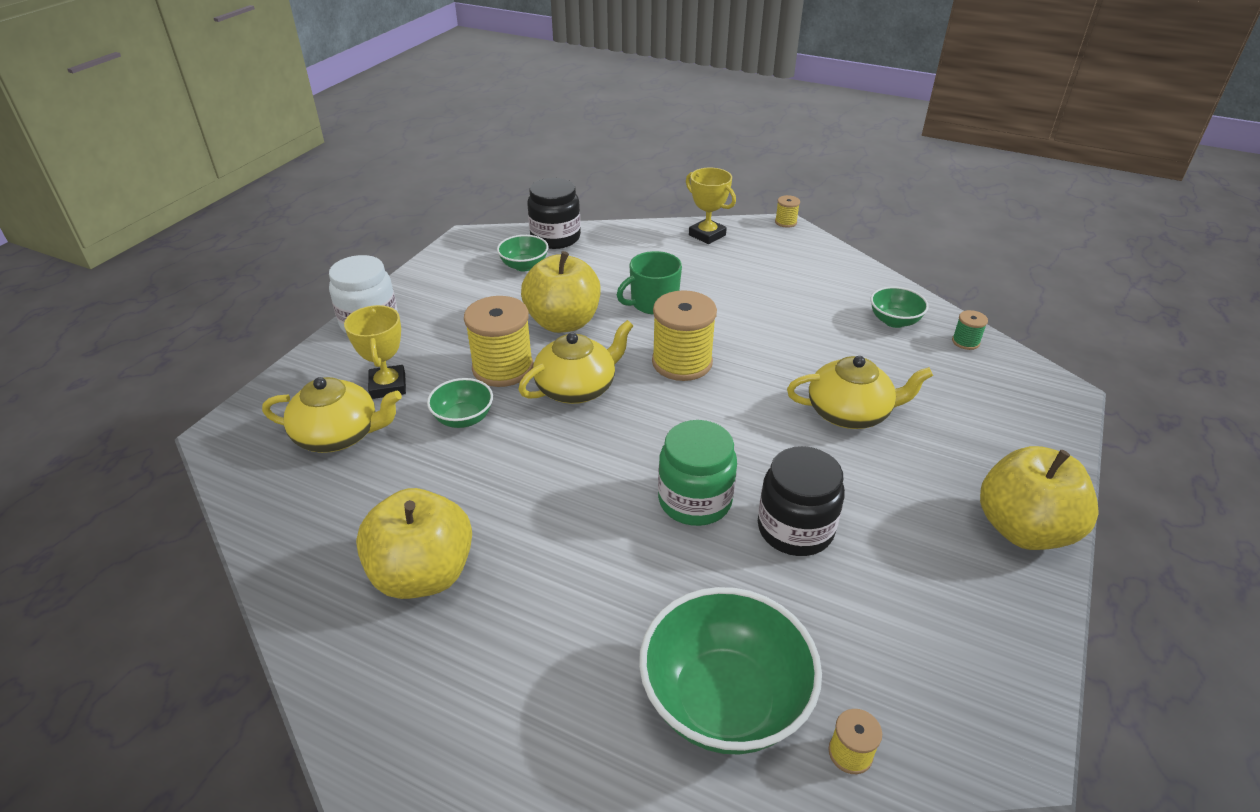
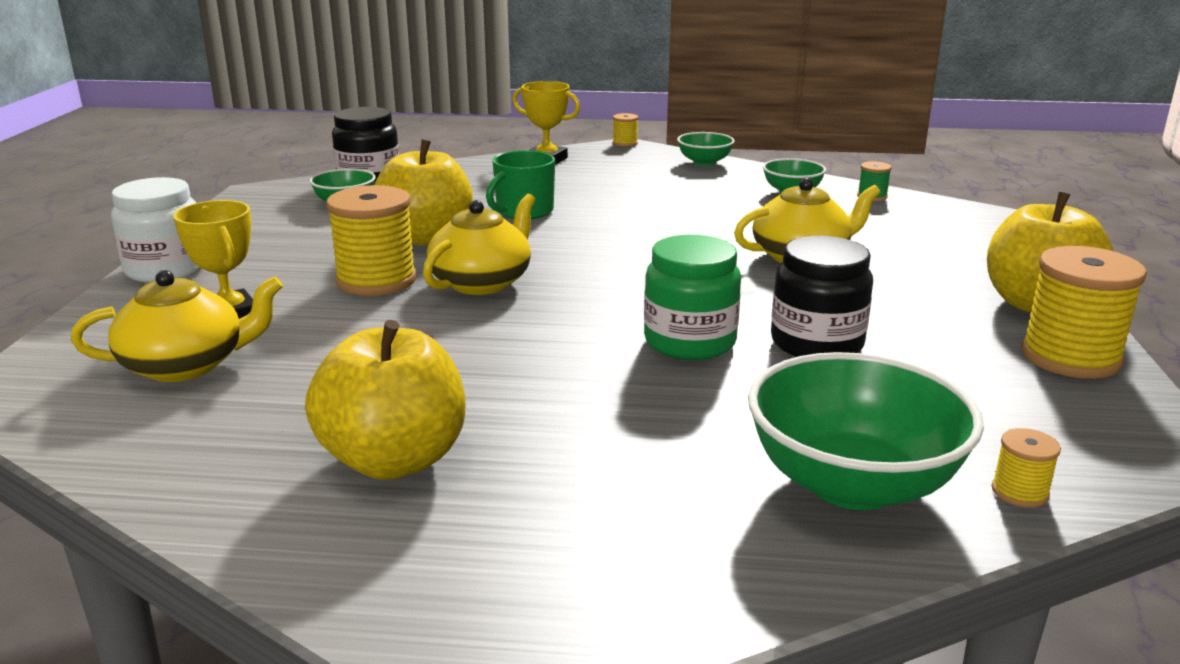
camera: 20 degrees left, 15 degrees down
green bowl [427,378,493,428] -> green bowl moved to [677,132,735,166]
yellow spool [652,290,717,381] -> yellow spool moved to [1021,246,1147,379]

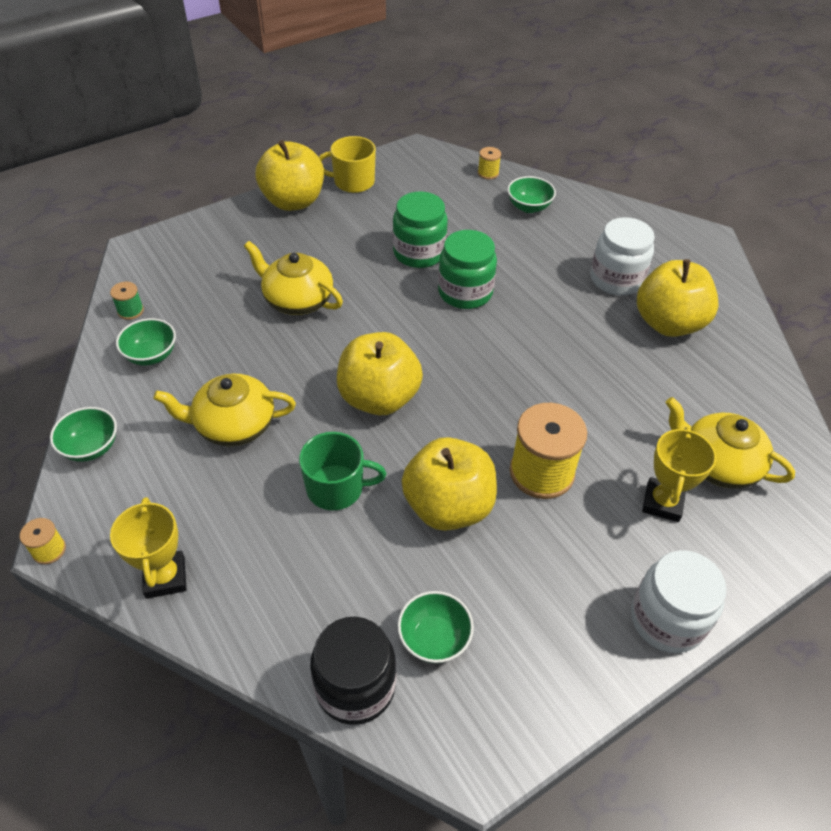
camera: 130 degrees left, 25 degrees up
yellow teapot [423,194,535,295] -> yellow teapot moved to [153,374,296,446]
green bowl [748,352,984,510] -> green bowl [508,176,556,213], size x0.52
black jar [771,236,873,357] -> green jar [393,191,448,268]
yellow spool [1021,246,1147,379] -> yellow mug [319,136,376,193]
none -> yellow apple [337,332,423,415]
none -> white jar [590,217,655,295]

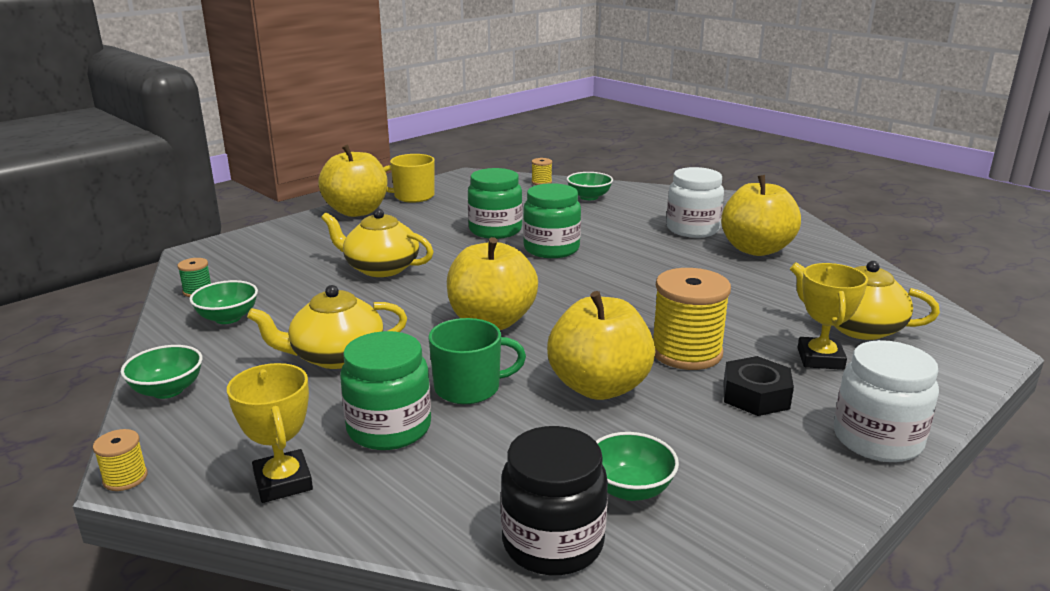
camera: 10 degrees left, 25 degrees down
none -> green jar [340,331,431,450]
none -> black nut [724,356,794,416]

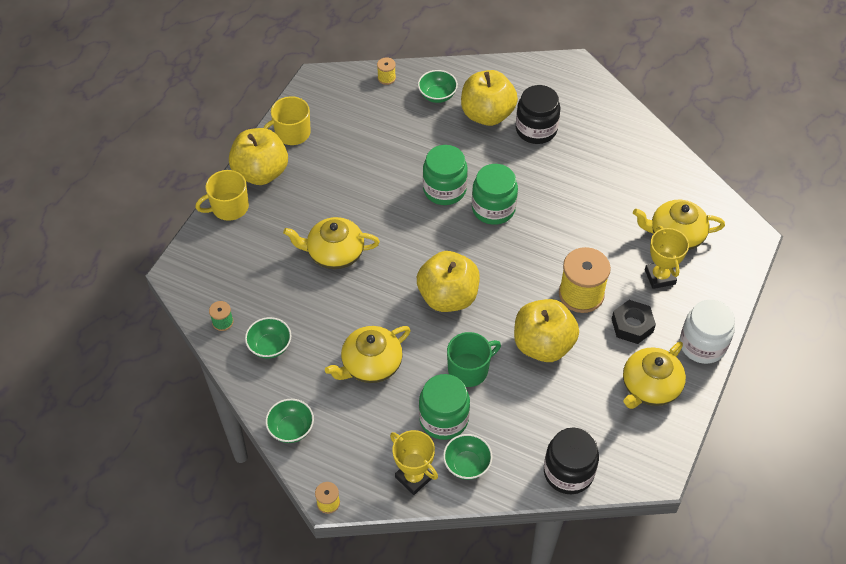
camera: 20 degrees left, 30 degrees up
green jar [468,168,522,239] -> green jar moved to [472,164,518,225]
green bowl [596,432,679,501] -> green bowl moved to [443,434,493,480]
white jar [666,167,724,238] -> black jar [516,85,560,144]
yellow apple [721,175,801,256] -> yellow apple moved to [461,70,518,126]
none -> yellow mug [195,170,249,221]
none -> yellow teapot [623,342,686,409]

